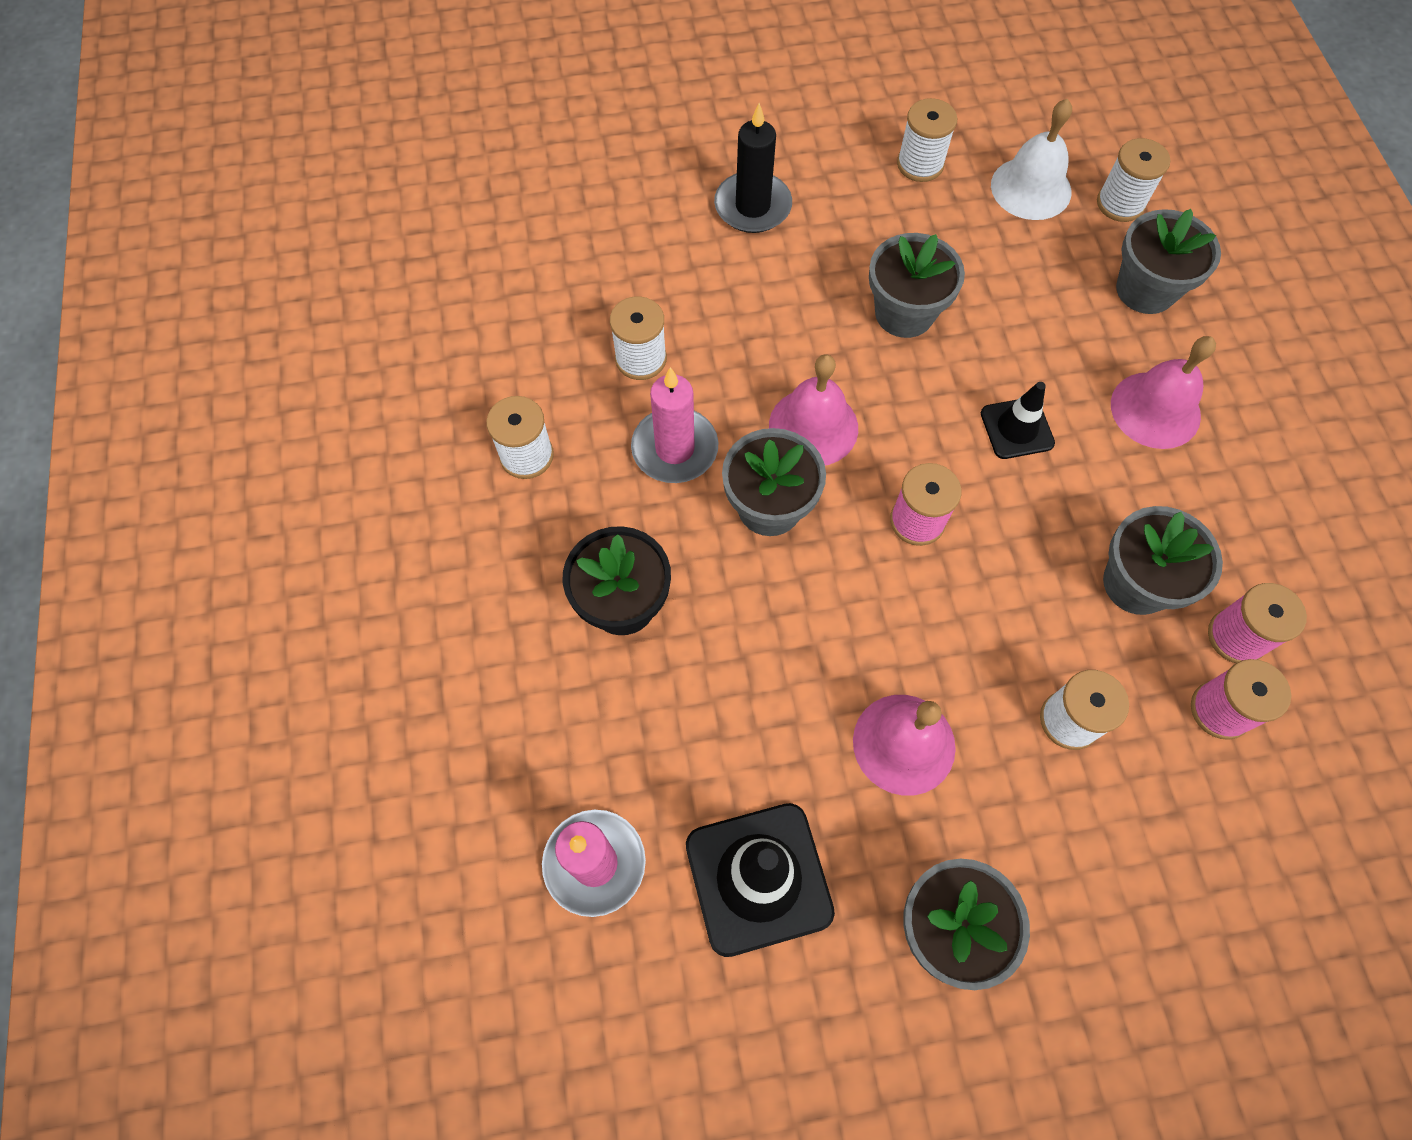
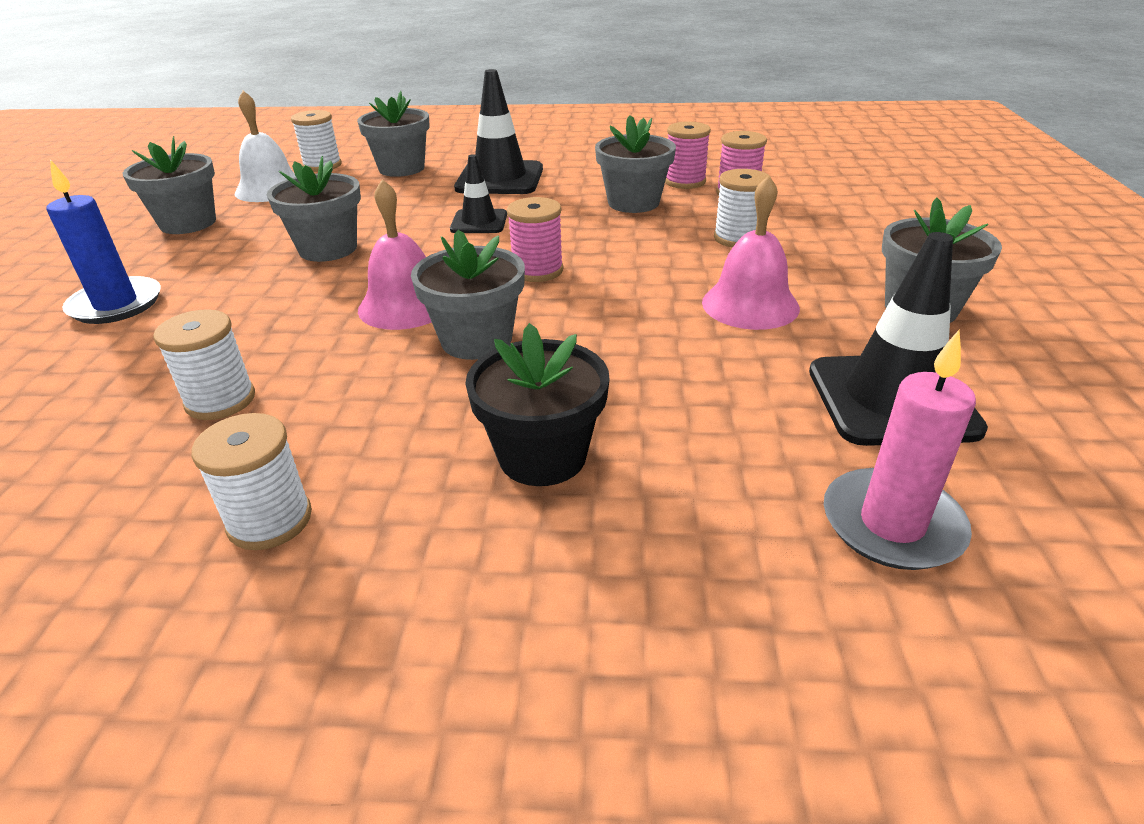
camera: 75 degrees left, 30 degrees down
pink candle [631,367,718,483] -> none
black candle [714,103,792,233] -> blue candle [46,159,161,324]
white spool [897,98,957,182] -> grey flower pot [123,136,216,234]
pink bell [1111,336,1216,449] -> black traffic cone [454,69,543,194]

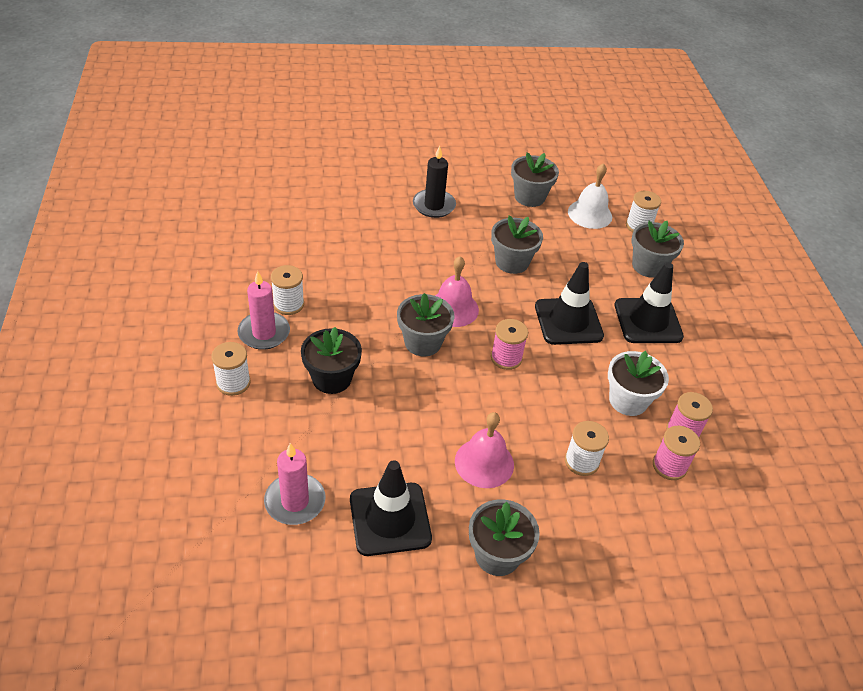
camera: 75 degrees right, 10 degrees up
blue candle [46,159,161,324] -> black candle [413,146,456,218]
white spool [153,309,255,420] -> white spool moved to [211,342,251,396]
black traffic cone [450,154,507,233] -> black traffic cone [535,262,604,345], size x1.72
grey flower pot [595,115,676,213] -> white flower pot [608,351,669,416]
none -> pink candle [238,271,290,350]

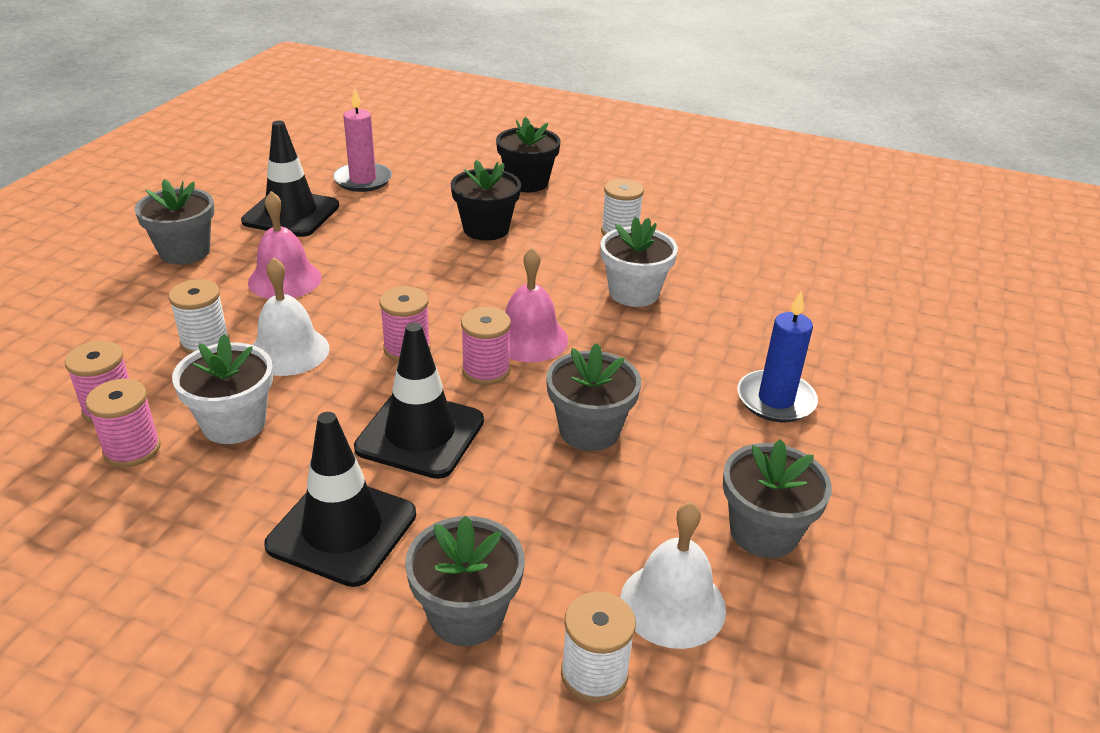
camera: 120 degrees right, 10 degrees down
white spool [211,342,251,396] -> black flower pot [496,117,561,192]
pink candle [238,271,290,350] -> none
grey flower pot [397,293,455,356] -> none
black candle [413,146,456,218] -> blue candle [738,290,818,422]
none -> white bell [253,257,330,376]
none -> pink spool [461,307,511,385]
none -> white flower pot [600,217,678,307]

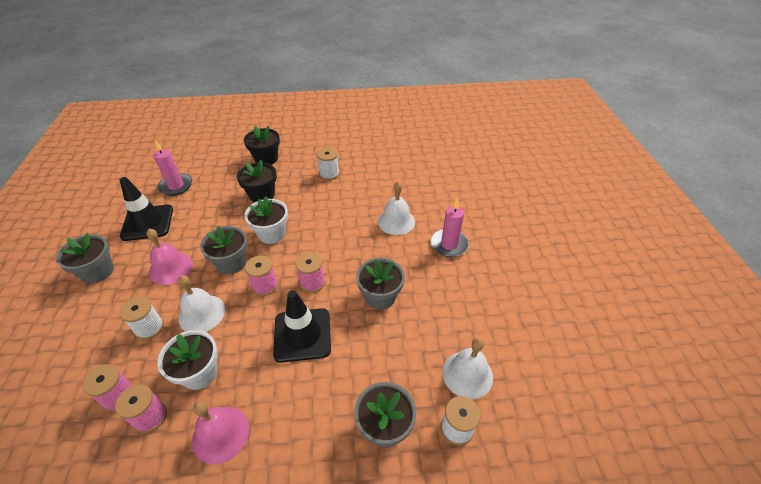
camera: 25 degrees left, 10 degrees up
black traffic cone [264,412,416,587] -> none
pink bell [505,248,568,362] -> pink bell moved to [192,401,249,465]
white flower pot [600,217,678,307] -> white flower pot moved to [245,196,288,244]
grey flower pot [723,439,832,558] -> grey flower pot moved to [200,226,248,274]
blue candle [738,290,818,422] -> pink candle [431,198,469,257]
none -> white bell [378,182,415,235]

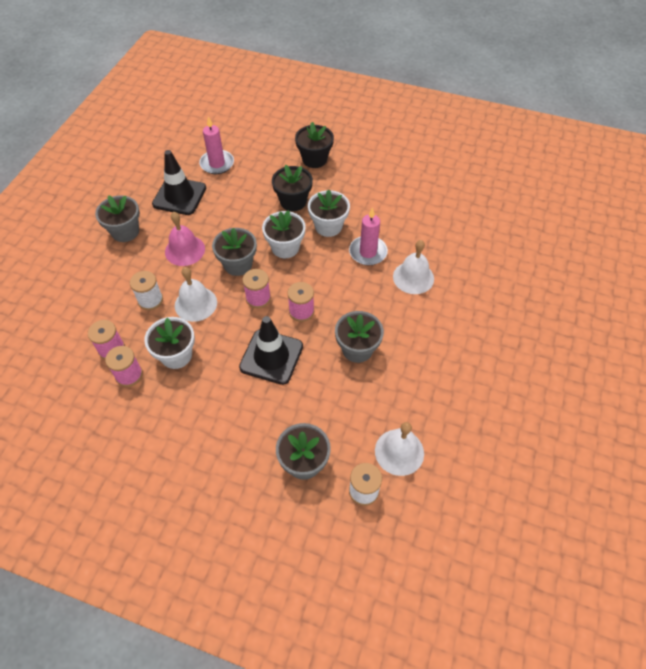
camera: 25 degrees right, 10 degrees up
pink bell [192,401,249,465] -> none
white spool [317,147,339,180] -> none
pink candle [431,198,469,257] -> pink candle moved to [349,207,388,266]
none -> white flower pot [308,190,350,237]

